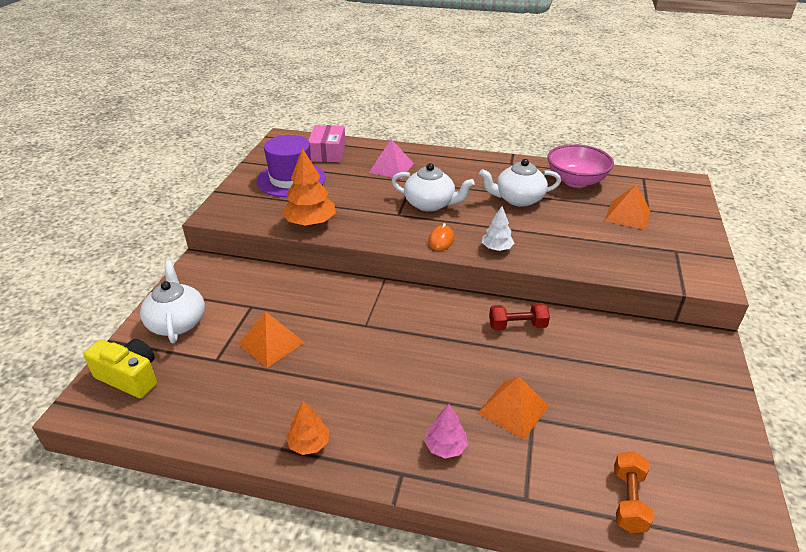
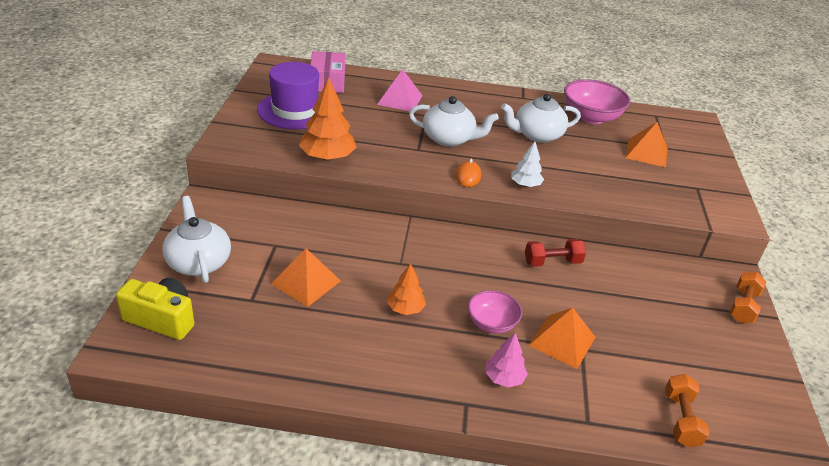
camera: 10 degrees left, 0 degrees up
orange tree [286,400,329,455] -> orange tree moved to [387,263,426,315]
none -> pink bowl [468,290,522,334]
none -> orange dumbbell [730,272,766,323]

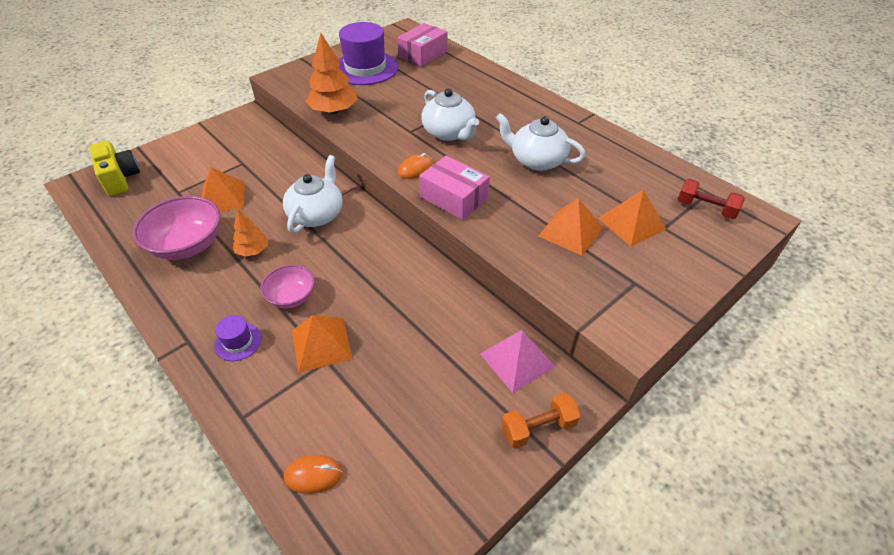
camera: 45 degrees right, 10 degrees up
white teapot [162,196,231,283] -> white teapot moved to [283,155,343,234]
pink pyramid [377,69,423,111] -> pink pyramid moved to [480,330,556,393]
pink tree [485,333,528,388] -> purple hat [214,315,262,361]
white tree [511,142,544,187] -> pink box [419,155,490,220]
red dumbbell [525,239,586,267] -> red dumbbell moved to [677,179,745,219]
pink bowl [564,79,631,124] -> pink bowl moved to [133,196,220,260]
orange dumbbell [665,374,710,447] -> orange mouse [284,455,343,494]
none -> orange pyramid [538,198,603,256]

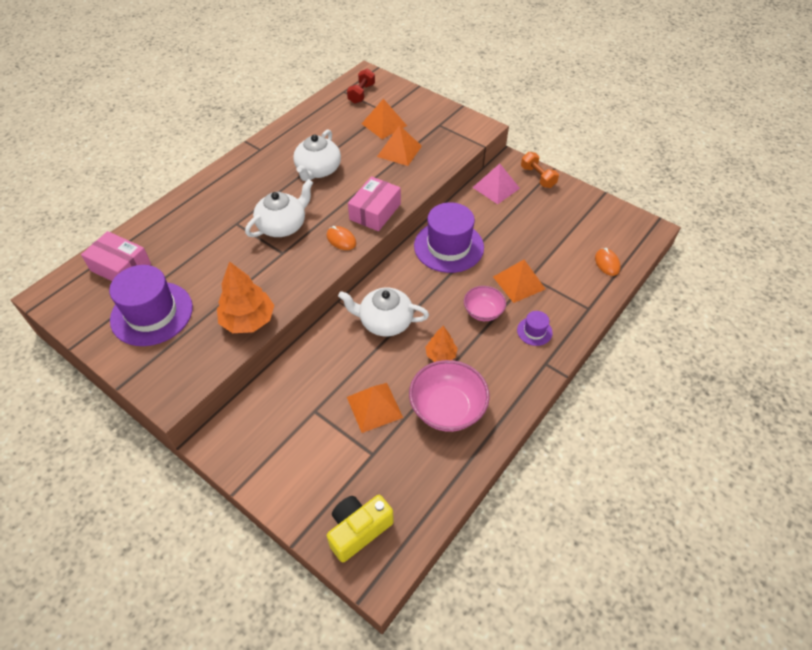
camera: 100 degrees left, 5 degrees up
none -> purple hat [414,202,484,273]

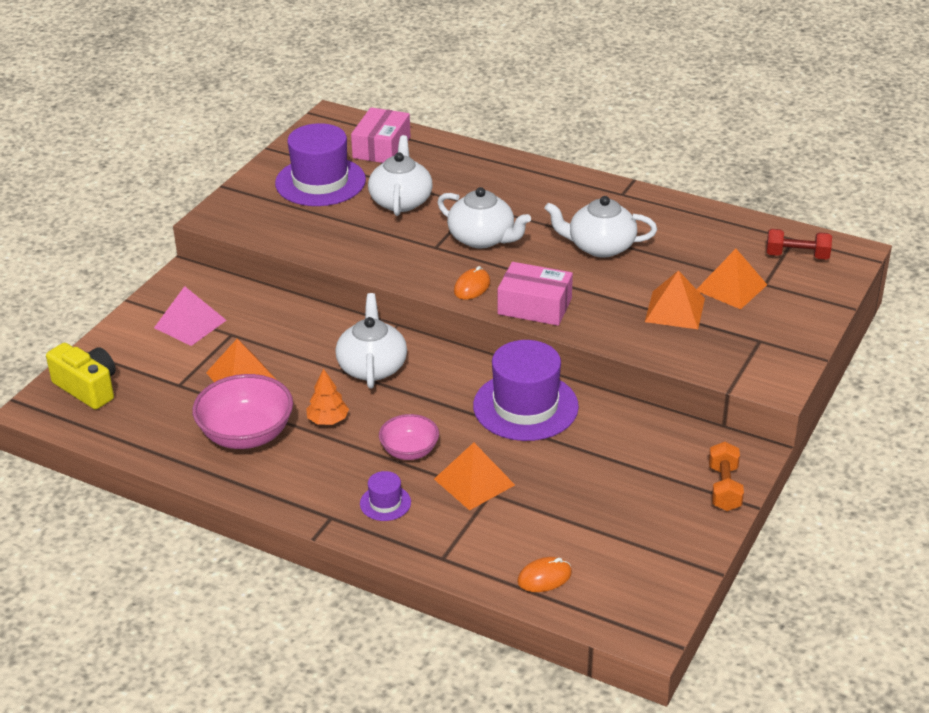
camera: 80 degrees right, 15 degrees down
orange tree [217,261,274,333] -> none
pink pyramid [472,164,520,204] -> pink pyramid moved to [154,286,227,346]
orange dumbbell [521,152,559,188] -> orange dumbbell turned 45 degrees counterclockwise [709,442,744,511]
none -> white teapot [368,135,433,216]

